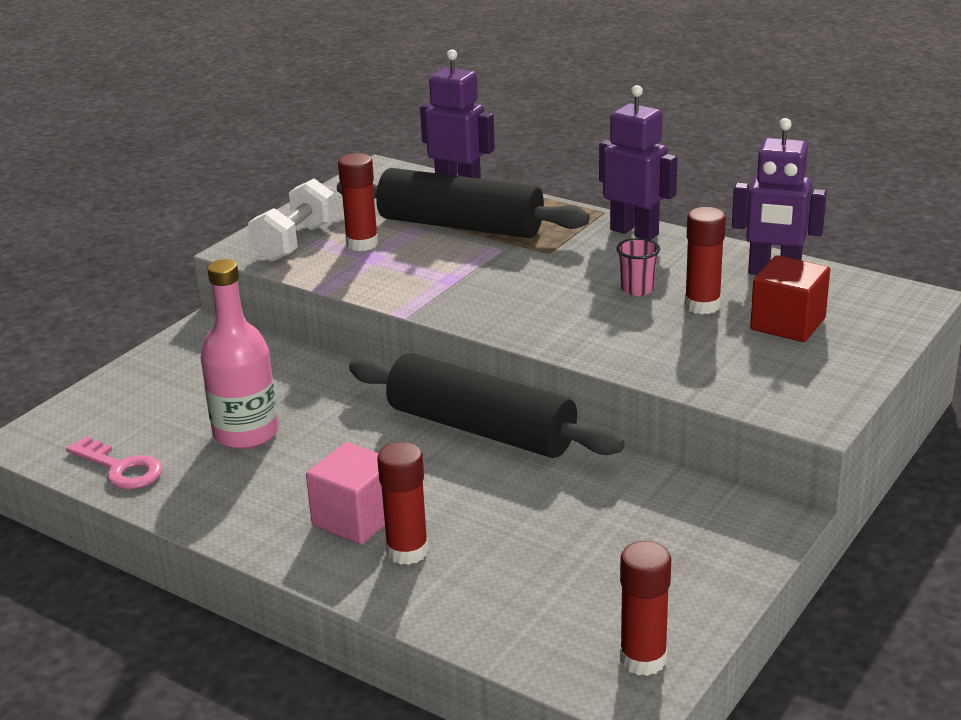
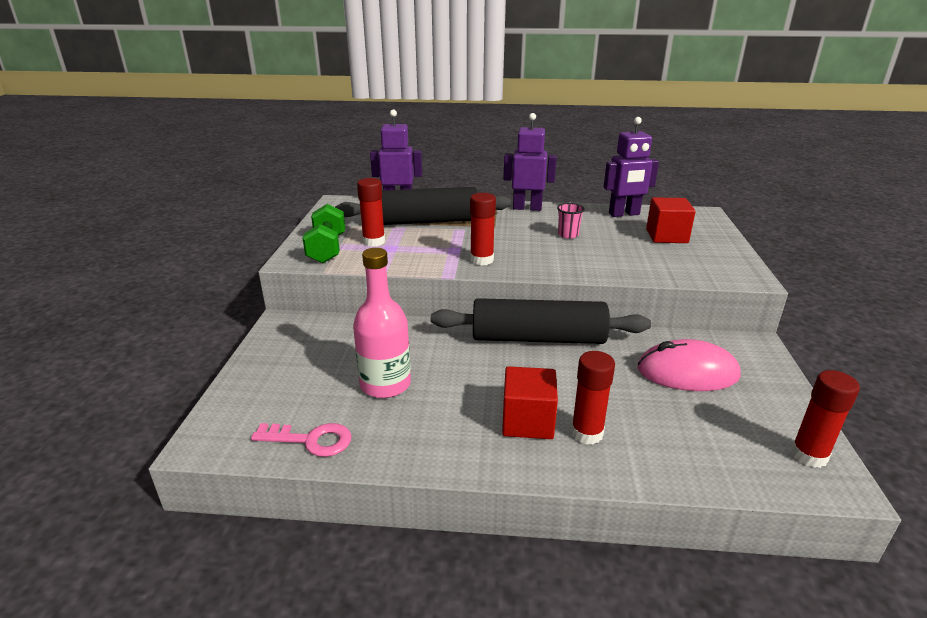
camera: 30 degrees left, 0 degrees up
white dumbbell [248,179,336,262] -> green dumbbell [303,204,345,263]
pink cube [306,442,385,545] -> red cube [502,366,558,439]
red glue stick [684,207,726,314] -> red glue stick moved to [470,193,496,266]
none -> pink mouse [637,339,741,391]

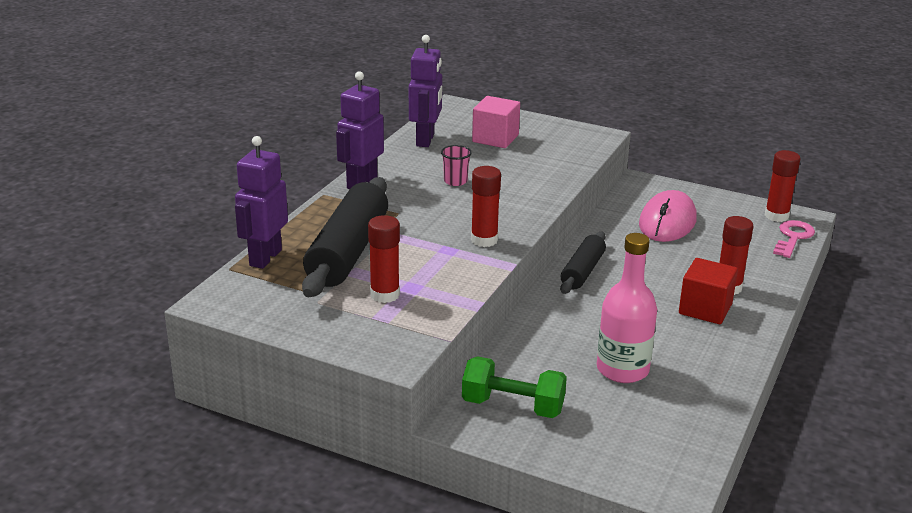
camera: 70 degrees left, 0 degrees up
pink key [251,423,351,457] -> pink key moved to [773,220,815,258]
green dumbbell [303,204,345,263] -> green dumbbell moved to [462,356,567,418]
black rolling pin [431,298,651,344] -> black rolling pin [560,232,606,294], size x0.57
red cube [646,197,696,243] -> pink cube [472,96,520,148]

